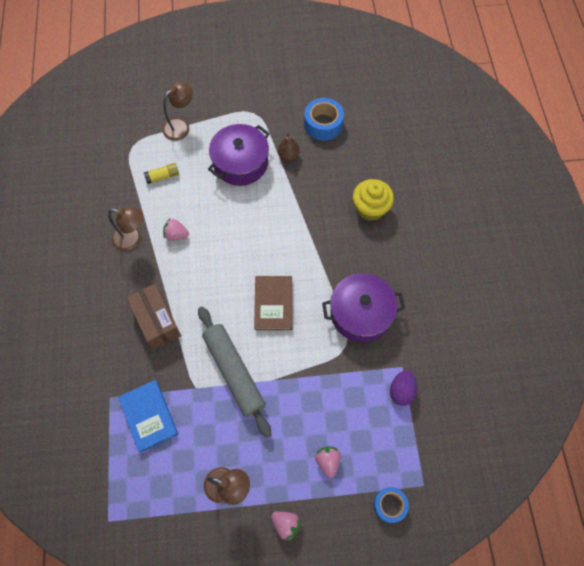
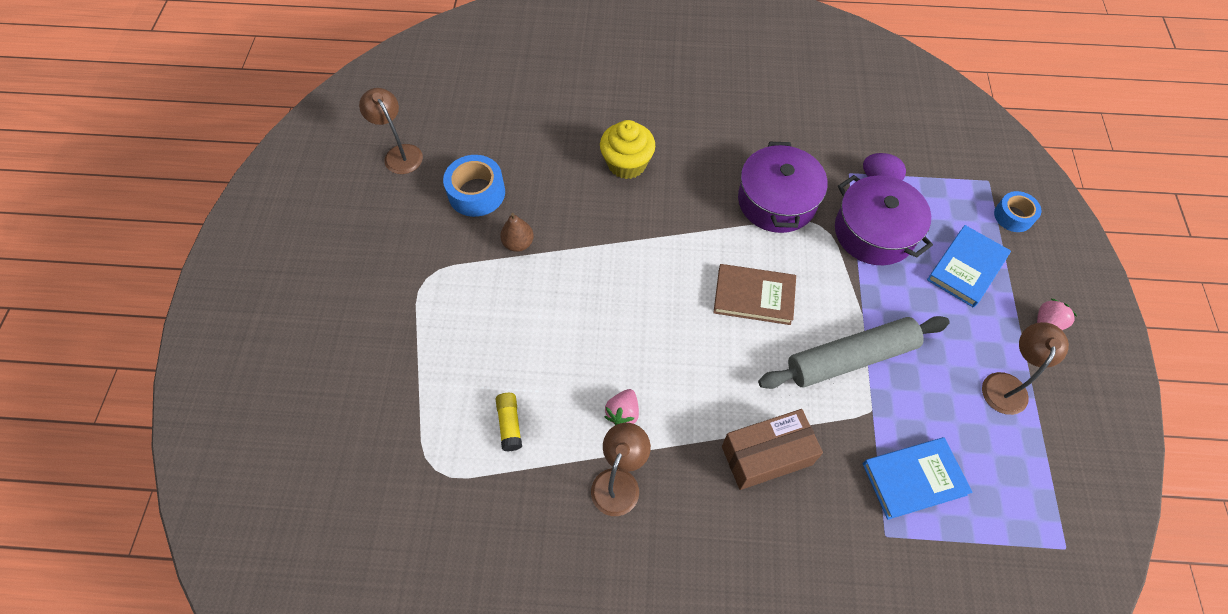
camera: 80 degrees left, 5 degrees down
brown lamp [163,82,193,141] -> brown lamp moved to [359,88,423,174]
purple pot [208,124,270,186] -> purple pot moved to [835,175,933,265]
pink strawberry [315,446,341,478] -> blue book [927,225,1011,308]

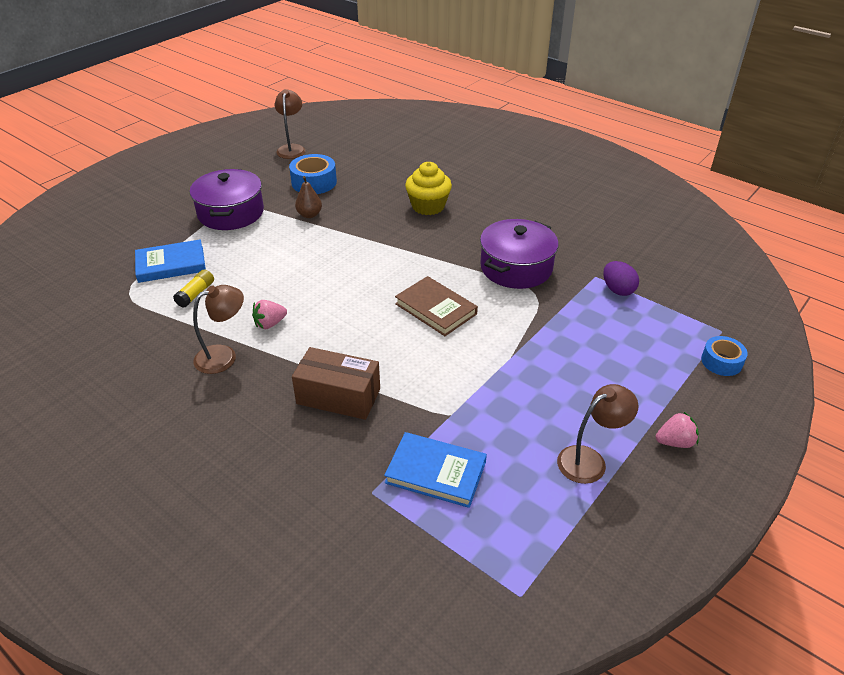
camera: 35 degrees right, 20 degrees down
grey rolling pin [758,316,950,389] -> none
purple pot [835,175,933,265] -> purple pot moved to [190,169,264,230]
blue book [927,225,1011,308] -> blue book moved to [135,239,206,283]

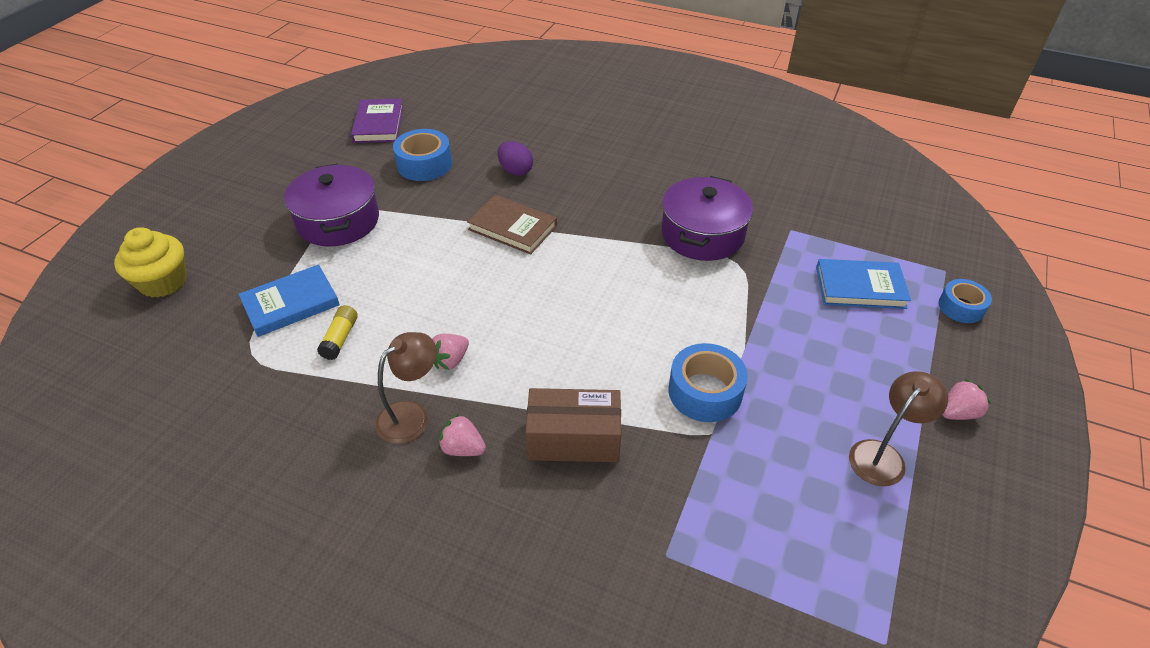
camera: 15 degrees left, 5 degrees up
brown lamp [275,89,306,159] -> purple book [351,99,404,143]
brown pear [295,176,322,218] -> none
blue book [384,432,487,508] -> blue book moved to [816,259,911,309]
brown book [395,276,478,336] -> brown book moved to [467,195,557,255]
yellow cupcake [405,162,452,215] -> yellow cupcake moved to [114,227,187,298]
purple egg [603,261,639,296] -> purple egg moved to [497,141,533,176]
none -> pink strawberry [438,414,486,456]
none -> blue tape [669,343,748,422]

